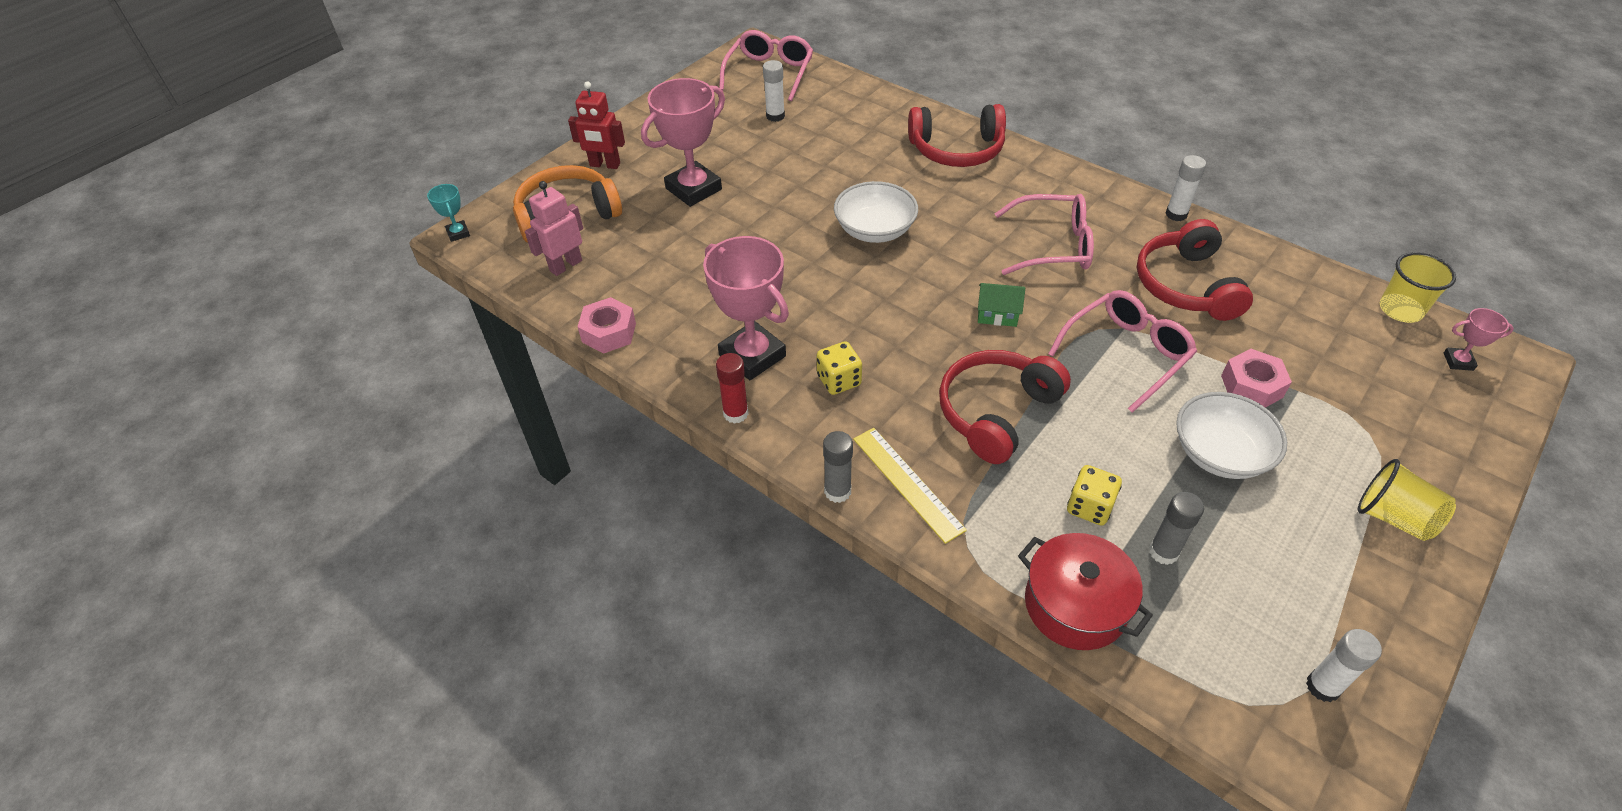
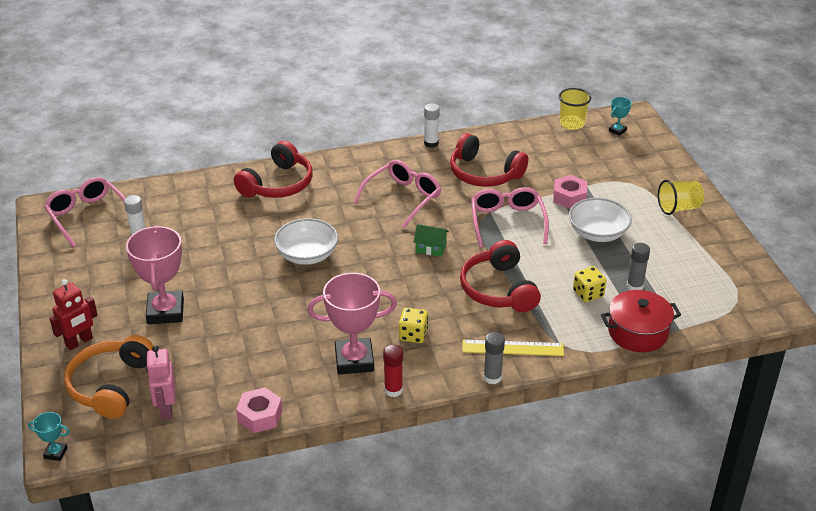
camera: 55 degrees left, 10 degrees down
green house [978,283,1025,327] -> green house turned 60 degrees clockwise [414,224,449,257]
white glue stick [1306,629,1382,702] -> none
pink trophy [1444,308,1514,371] -> turquoise trophy [609,97,632,136]

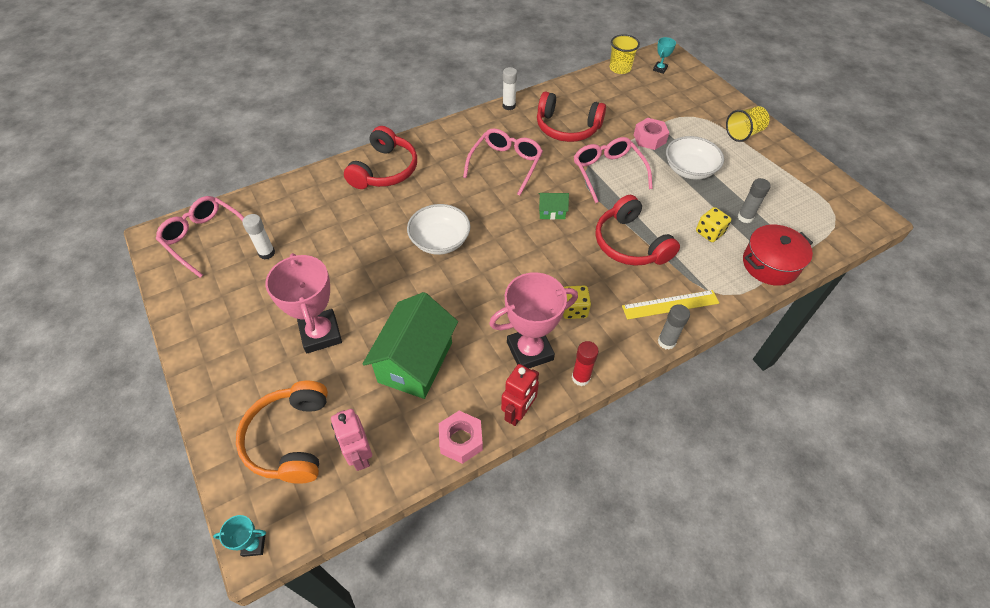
camera: 15 degrees left, 15 degrees up
red robot [49,279,98,350] -> red robot moved to [501,364,539,426]
none -> green house [363,292,458,399]

